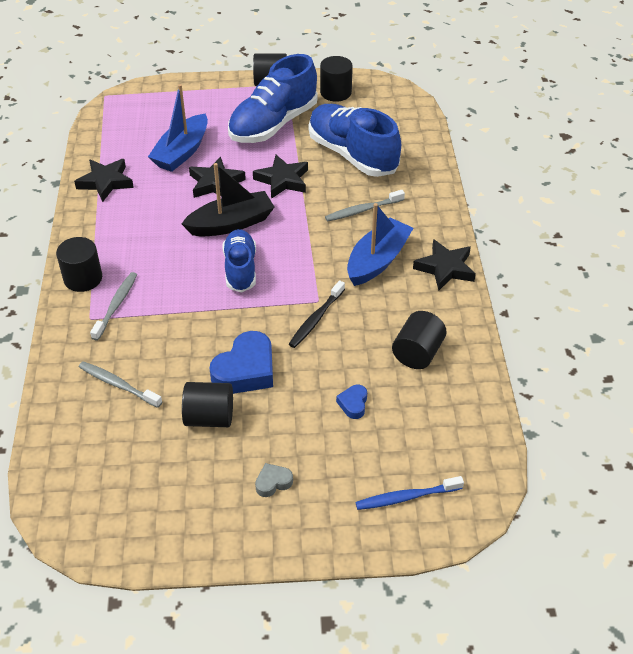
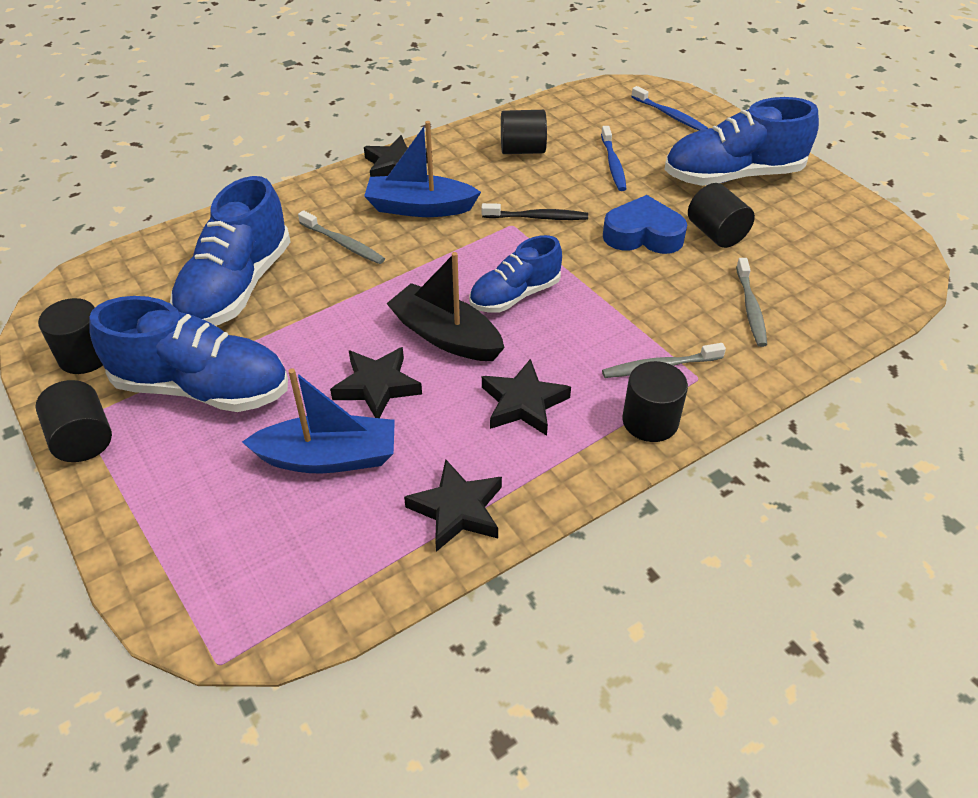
camera: 120 degrees left, 0 degrees up
black star [253,155,308,199] -> black star moved to [482,359,571,436]
grey heart [255,463,293,497] -> blue shoe [664,97,819,186]
blue heart [336,385,367,419] -> blue toothbrush [601,126,627,191]

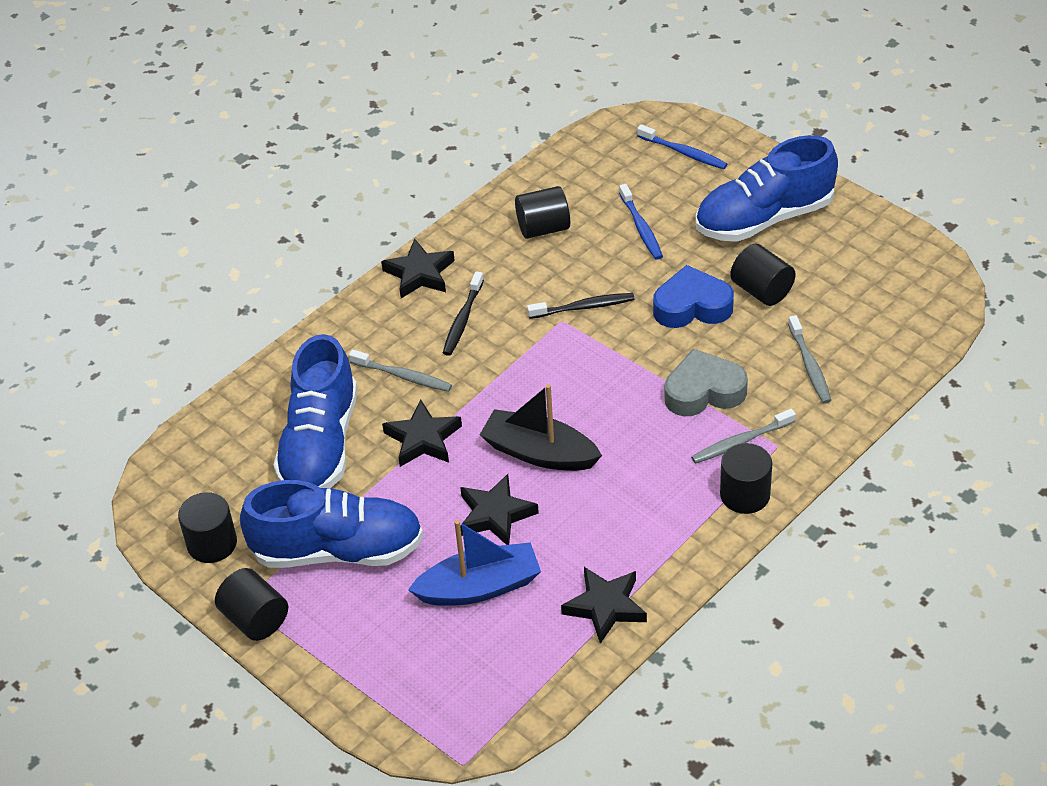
camera: 10 degrees left, 0 degrees up
blue boat [364,121,481,217] -> black toothbrush [443,271,484,356]
blue shoe [469,235,562,313] -> none
black star [482,359,571,436] -> black star moved to [382,399,462,467]
none -> grey heart [665,349,748,416]

